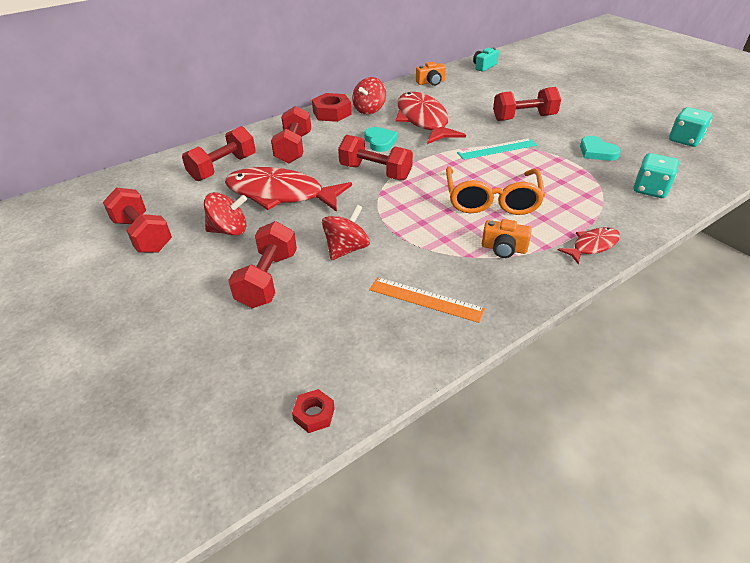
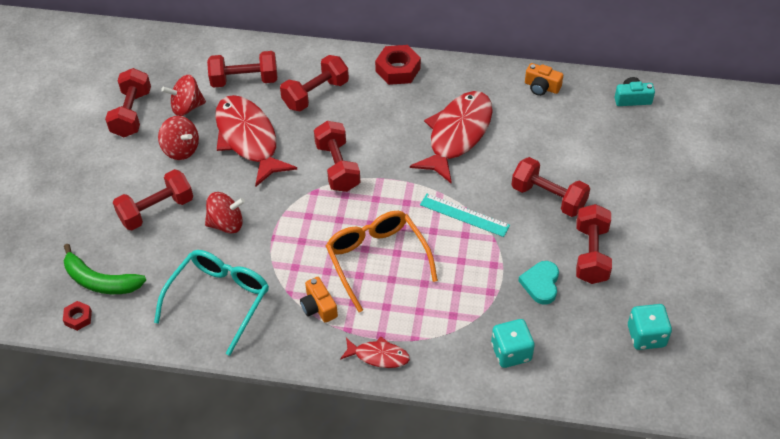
camera: 45 degrees right, 10 degrees up
red spinning top [352,77,386,115] -> red spinning top moved to [161,75,206,116]
turquoise heart [364,127,398,152] -> none
orange ruler [369,277,485,323] -> turquoise glasses [154,250,269,356]
orange glasses [446,166,545,215] -> orange glasses turned 105 degrees clockwise [326,211,438,312]
none -> green banana [64,244,146,294]
none -> red dumbbell [576,204,612,284]

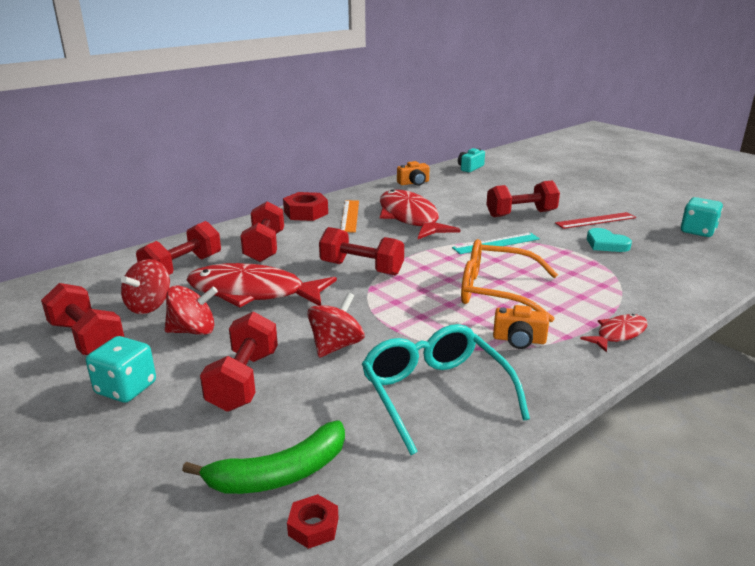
camera: 50 degrees left, 25 degrees down
turquoise dice [491,319,535,368] -> turquoise dice moved to [86,336,156,403]
red dumbbell [576,204,612,284] -> red ruler [555,212,636,229]
none -> orange ruler [340,200,359,232]

